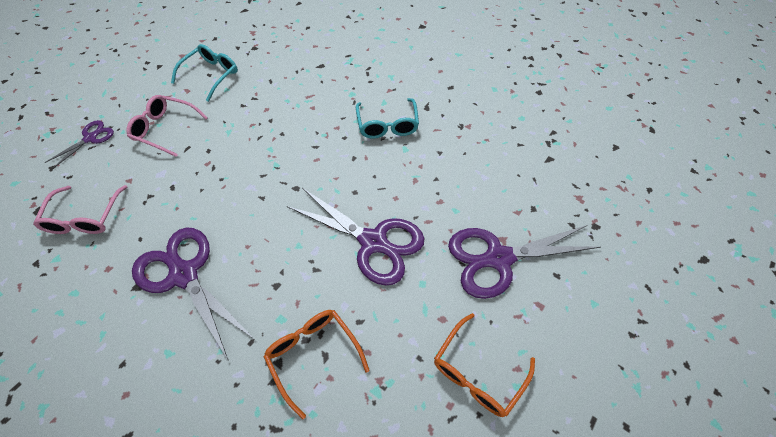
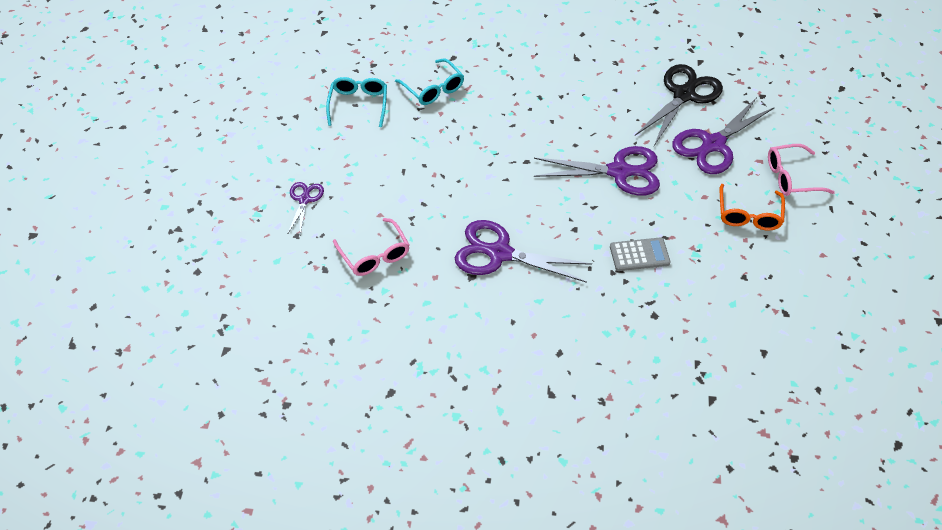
camera: 30 degrees left, 5 degrees down
pink glasses [126,95,208,157] -> pink glasses moved to [768,144,835,196]
orange glasses [263,310,370,419] -> grey calculator [610,237,671,271]
turquoise glasses [356,98,419,139] -> turquoise glasses moved to [395,58,464,105]
none -> black scissors [635,64,723,146]

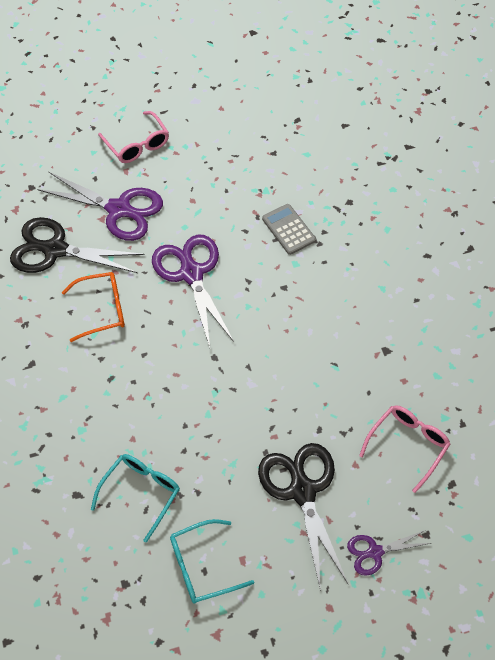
camera: 110 degrees left, 5 degrees up
purple scissors [455,220,592,283] -> none
orange glasses [720,184,785,231] -> orange glasses moved to [62,272,125,342]
none -> black scissors [258,443,348,591]

